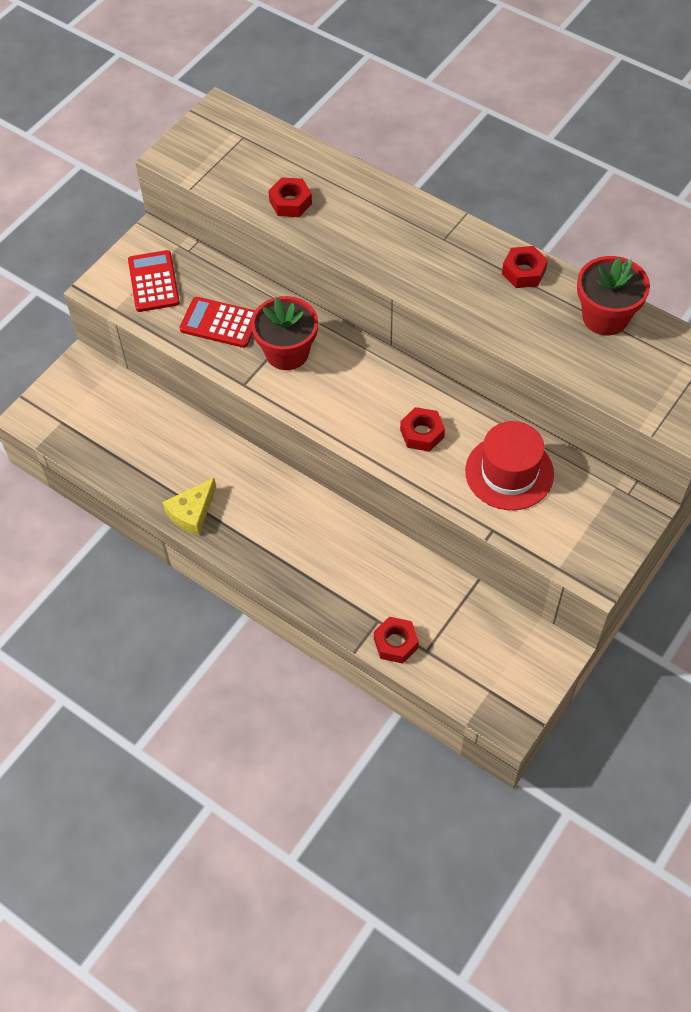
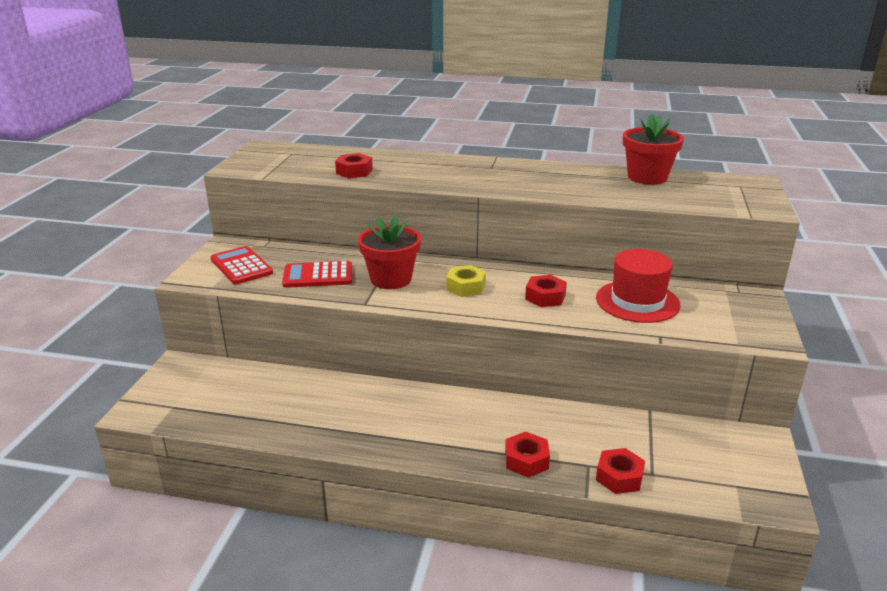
camera: 25 degrees left, 30 degrees down
yellow cheese [162,478,216,535] -> none
red nut [502,246,548,288] -> red nut moved to [505,432,550,478]
none -> yellow nut [446,265,486,297]

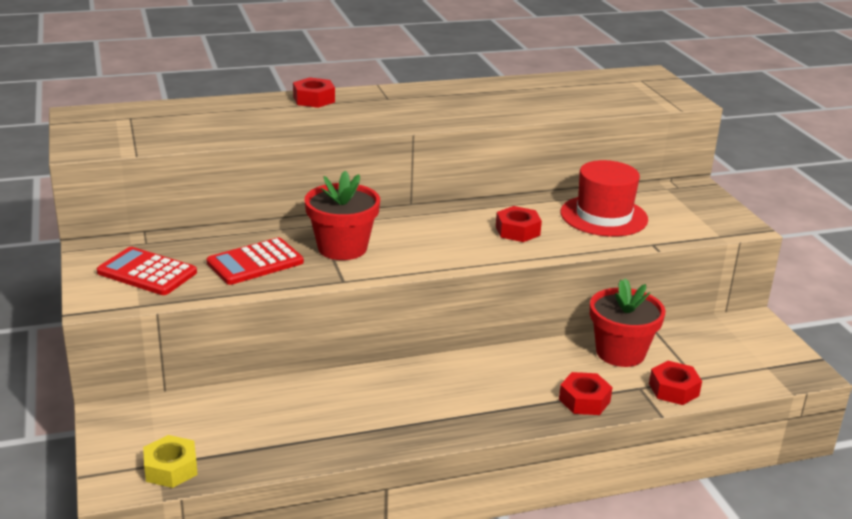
camera: 30 degrees left, 0 degrees up
red nut [335,153,373,178] -> red nut moved to [293,77,335,108]
yellow nut [446,265,486,297] -> yellow nut moved to [143,435,198,488]
red flower pot [623,113,684,185] -> red flower pot moved to [590,278,666,367]

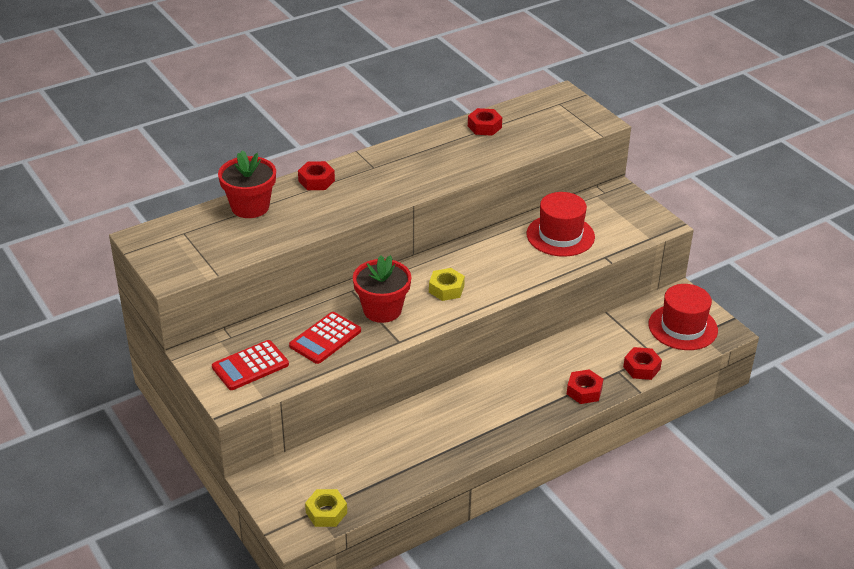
camera: 15 degrees left, 10 degrees up
red calculator [97,247,197,295] -> red calculator turned 45 degrees counterclockwise [212,340,289,390]
red nut [496,206,542,242] -> red nut moved to [468,108,502,136]
red flower pot [590,278,666,367] -> red flower pot moved to [218,150,276,218]
none -> yellow nut [429,268,465,301]
none -> red hat [649,284,718,350]

